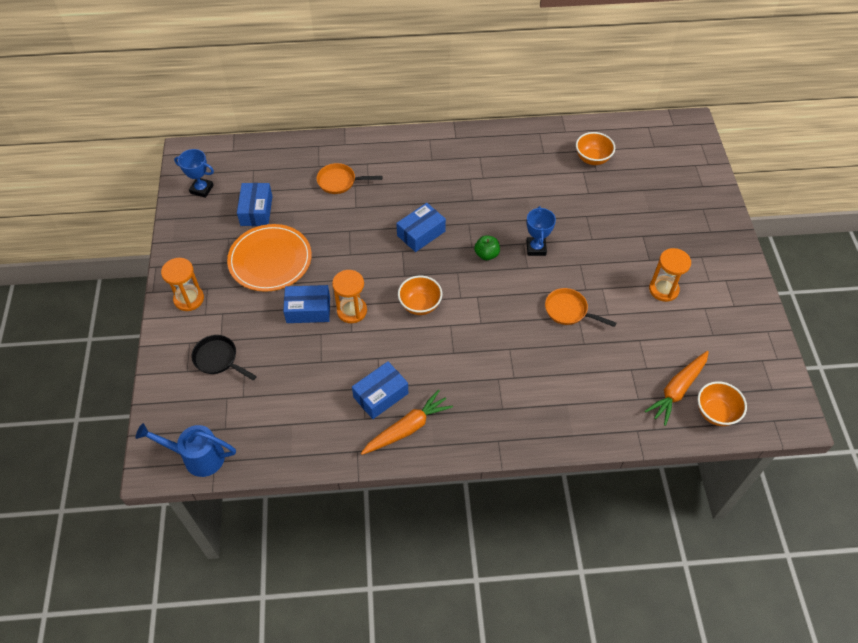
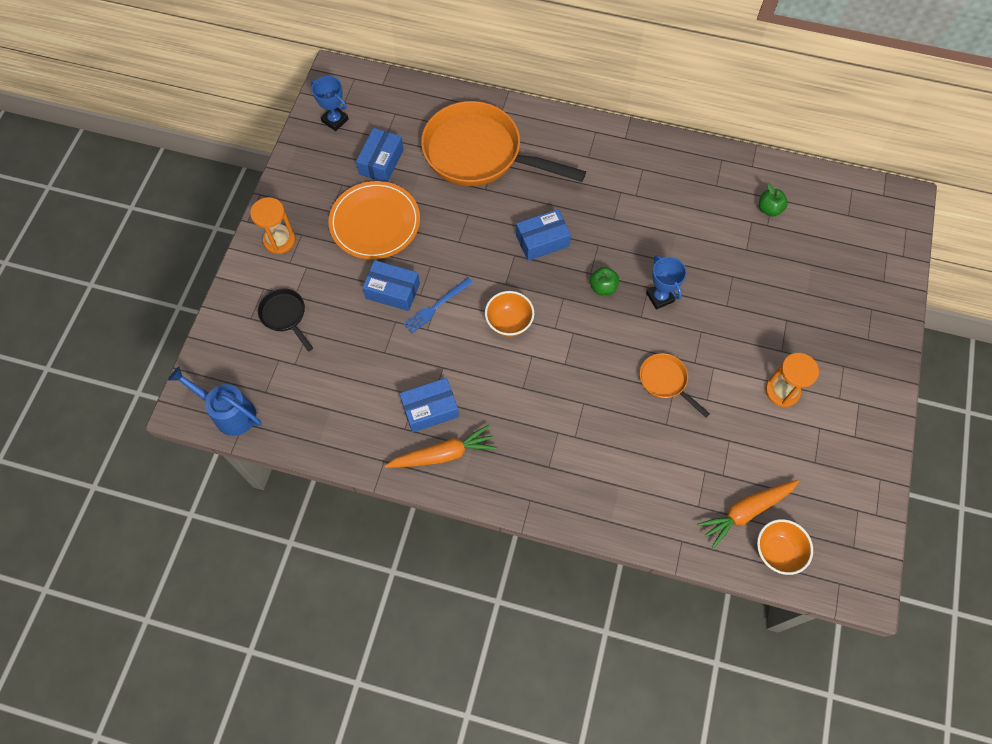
camera: 20 degrees right, 10 degrees up
orange pan [317,163,382,194] -> orange pan [421,101,586,186], size x2.28
orange hourglass [332,270,367,323] -> blue fork [403,277,473,333]
blue trophy [526,206,556,256] -> blue trophy turned 45 degrees counterclockwise [646,255,687,310]
orange bowl [576,132,615,165] -> green apple [759,184,788,217]

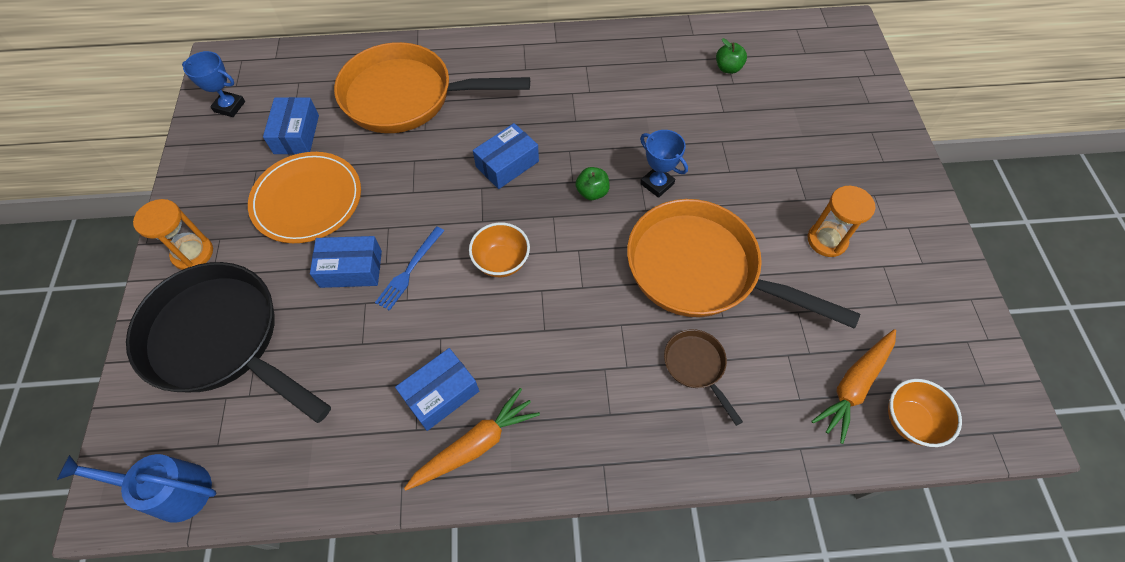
camera: 20 degrees left, 5 degrees down
black pan [258,288,313,352] -> black pan [126,262,331,423], size x2.28
orange pan [640,353,710,418] -> orange pan [627,199,860,329], size x2.28
none -> brown pan [664,329,743,426]

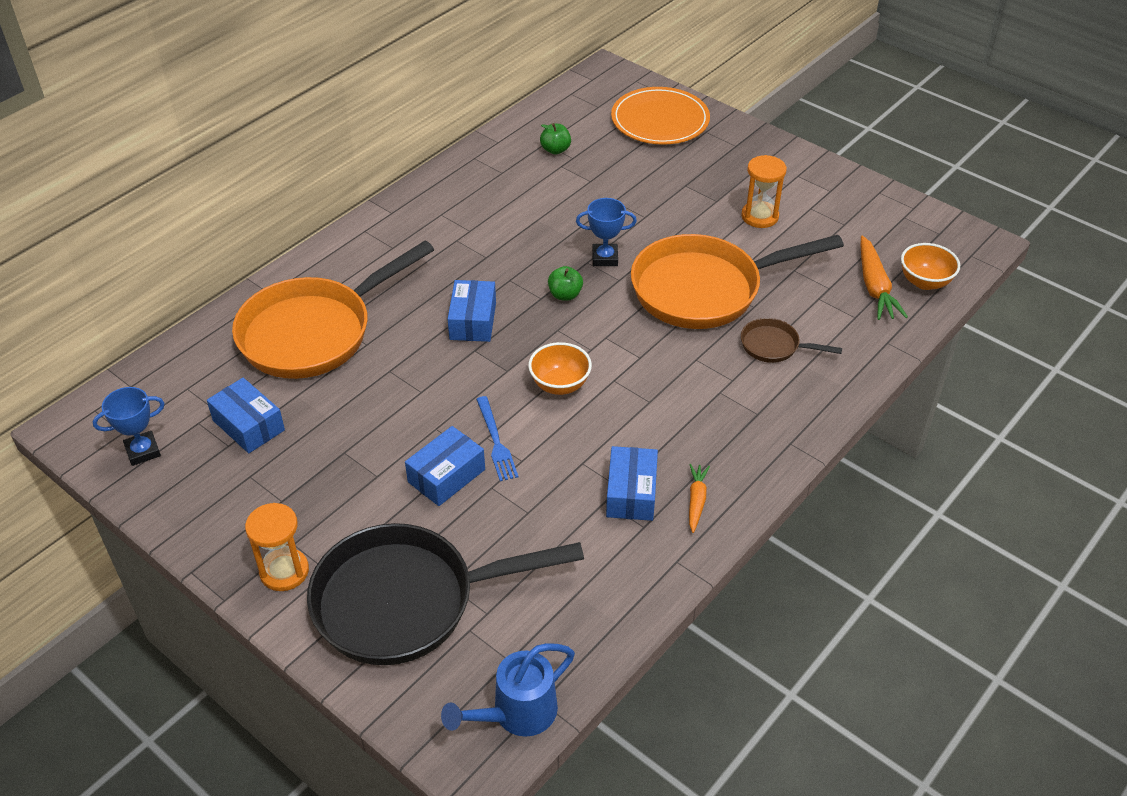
camera: 45 degrees left, 15 degrees down
orange plate [248,152,361,243] -> orange plate moved to [611,87,710,145]
orange carrot [404,388,540,490] -> orange carrot [689,464,710,533], size x0.59

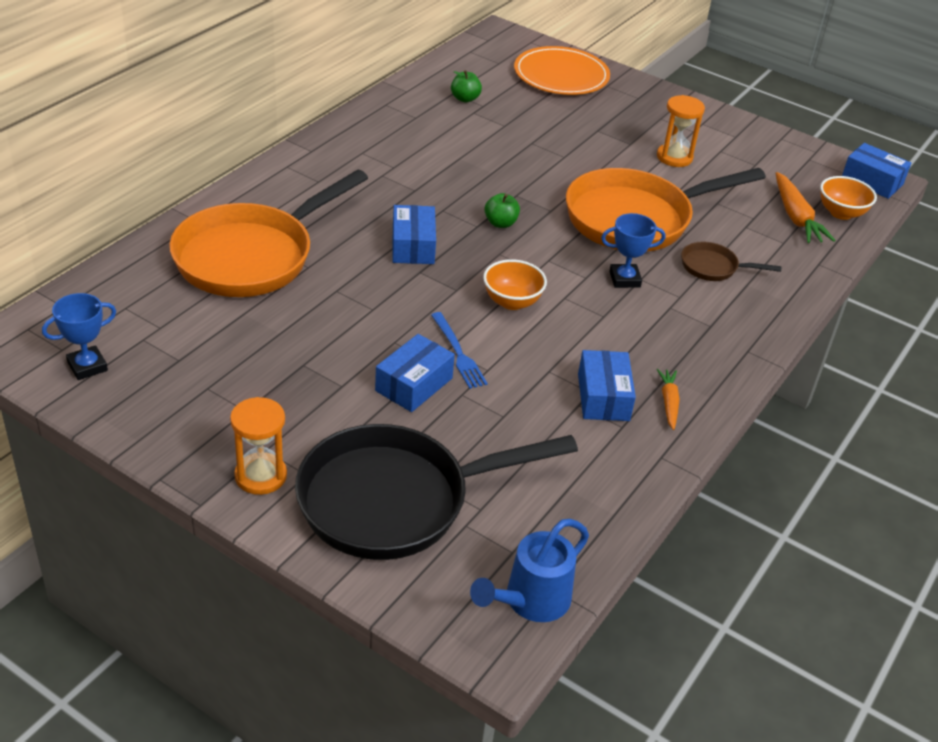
camera: 10 degrees left, 5 degrees down
blue box [207,378,285,453] -> blue box moved to [842,143,911,199]
blue trophy [576,198,637,266] -> blue trophy moved to [601,213,666,288]

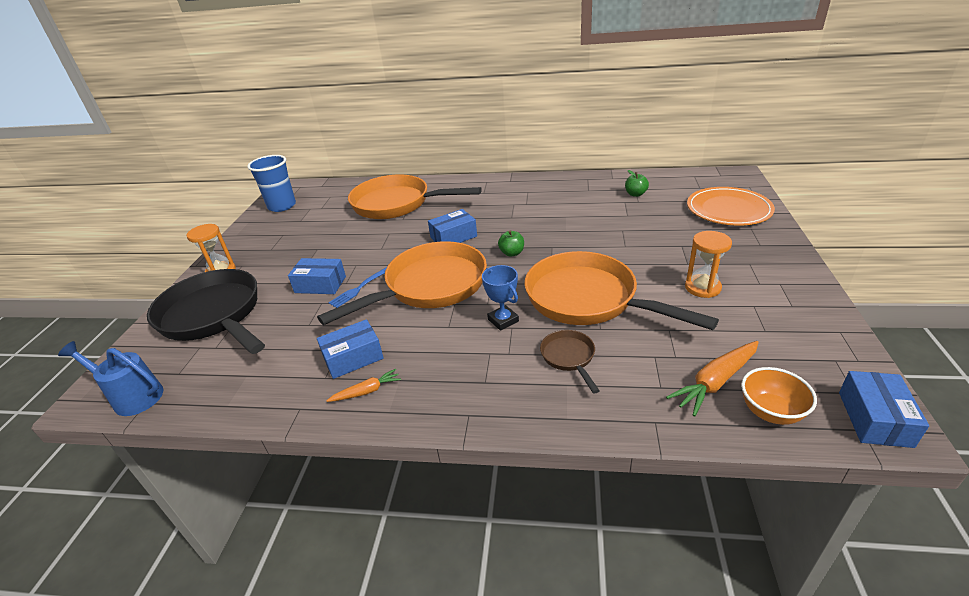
camera: 70 degrees right, 5 degrees down
blue trophy [42,293,116,380] -> blue cup [247,155,296,212]
orange bowl [483,259,547,310] -> orange pan [317,241,487,325]

